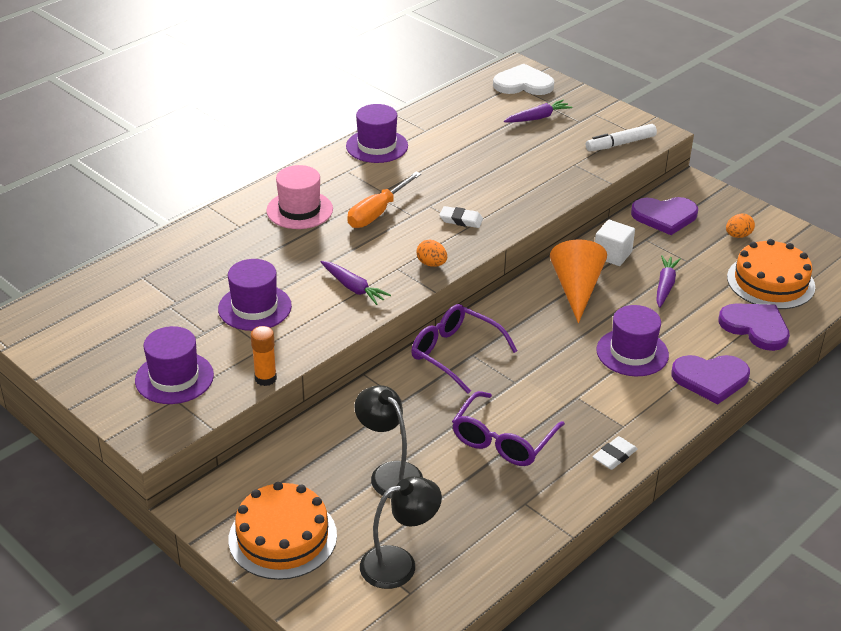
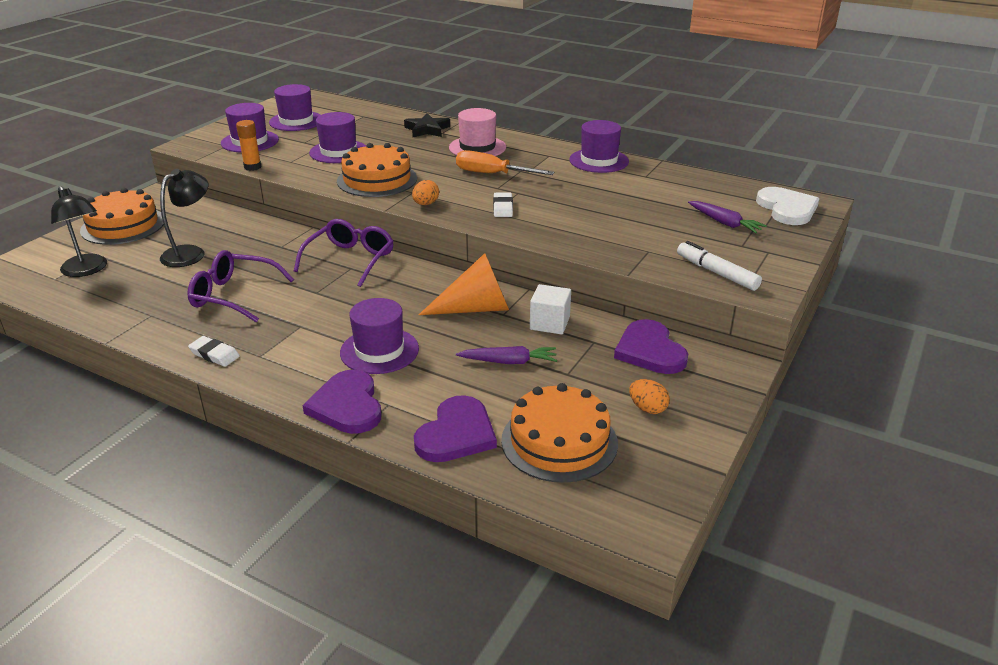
camera: 75 degrees right, 5 degrees down
purple carrot [321,261,391,305] -> orange cake [337,143,417,197]
none -> purple hat [269,84,321,131]
none -> black star [404,113,450,137]

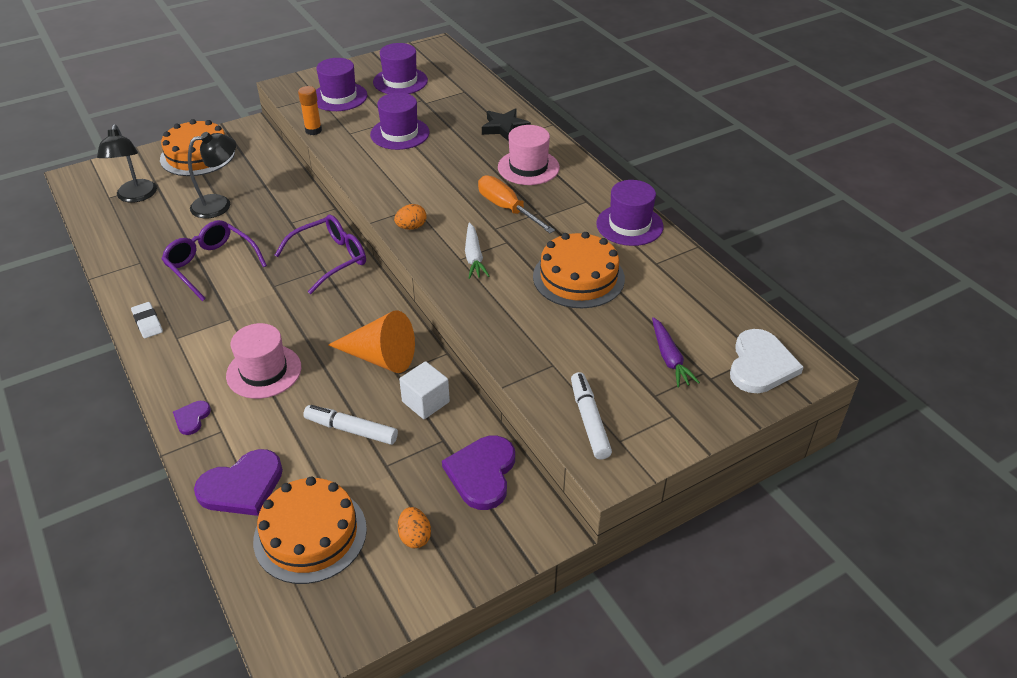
camera: 30 degrees right, 10 degrees up
purple heart [302,370,382,434] -> purple heart [173,401,211,435], size x0.51
orange cake [337,143,417,197] -> orange cake moved to [533,232,625,308]
purple hat [340,298,419,374] -> pink hat [226,323,301,399]
purple carrot [456,346,557,364] -> white marker [303,405,398,445]
white eraser [493,192,513,217] -> white carrot [465,223,489,279]

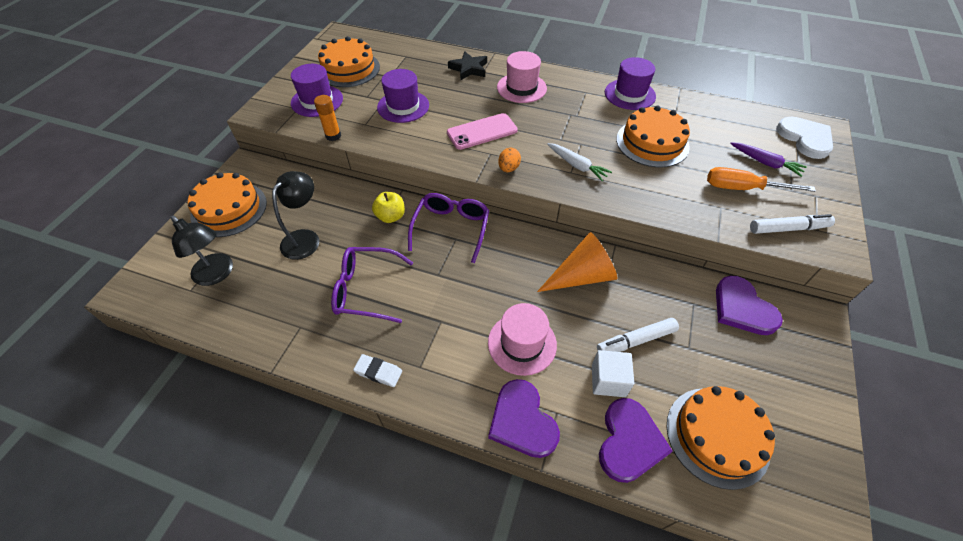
camera: 40 degrees left, 10 degrees up
purple heart [173,401,211,435] -> purple heart [488,379,560,458], size x1.95
purple hat [373,43,428,94] -> orange cake [318,36,380,87]
orange egg [398,507,431,548] -> none
white cube [399,361,450,419] -> white cube moved to [592,350,634,397]
orange screwdriver [478,175,555,233] -> orange screwdriver moved to [707,167,816,192]
white marker [571,372,612,459] -> white marker turned 135 degrees clockwise [750,214,835,234]
none -> yellow apple [372,192,405,223]
none -> pink phone [447,113,518,150]

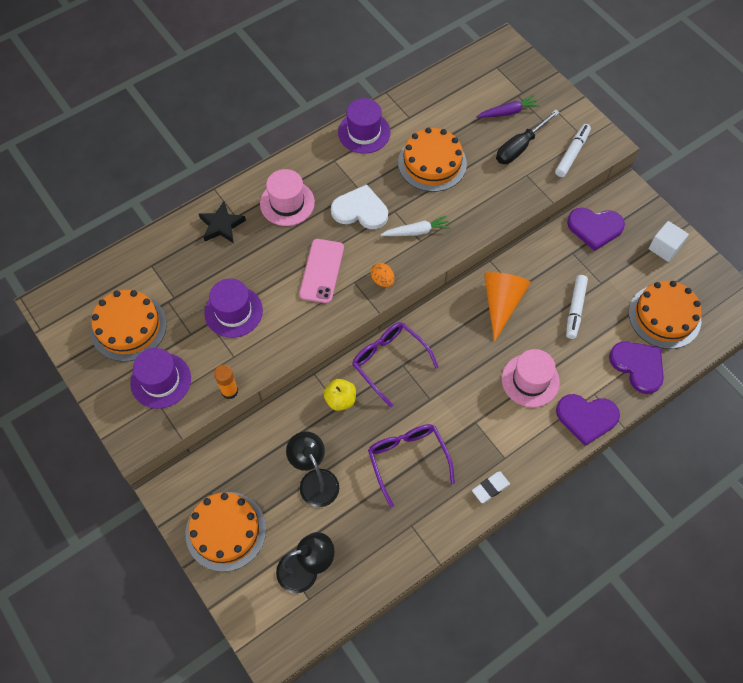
camera: 55 degrees left, 10 degrees up
purple glasses [331,247,413,323] -> purple glasses turned 120 degrees clockwise [368,424,455,507]
white cube [592,350,634,397] -> white cube moved to [649,221,689,262]
orange screwdriver [707,167,816,192] -> black screwdriver [496,110,560,164]
white heart [776,117,833,159] -> white heart moved to [331,184,388,229]

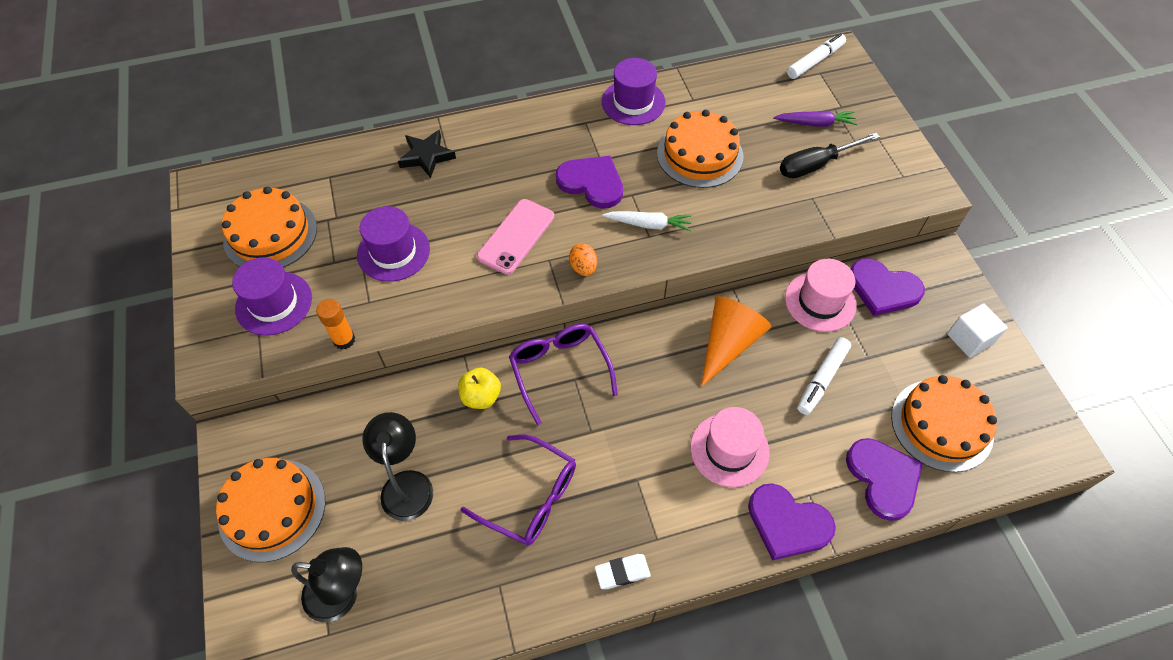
camera: 20 degrees right, 5 degrees down
pink hat [260,169,315,226] -> pink hat moved to [785,259,857,332]
white heart [331,184,388,229] -> purple heart [556,156,623,209]
purple glasses [368,424,455,507] -> purple glasses turned 120 degrees clockwise [461,435,576,546]
white marker [555,124,591,177] -> white marker moved to [787,33,846,79]

